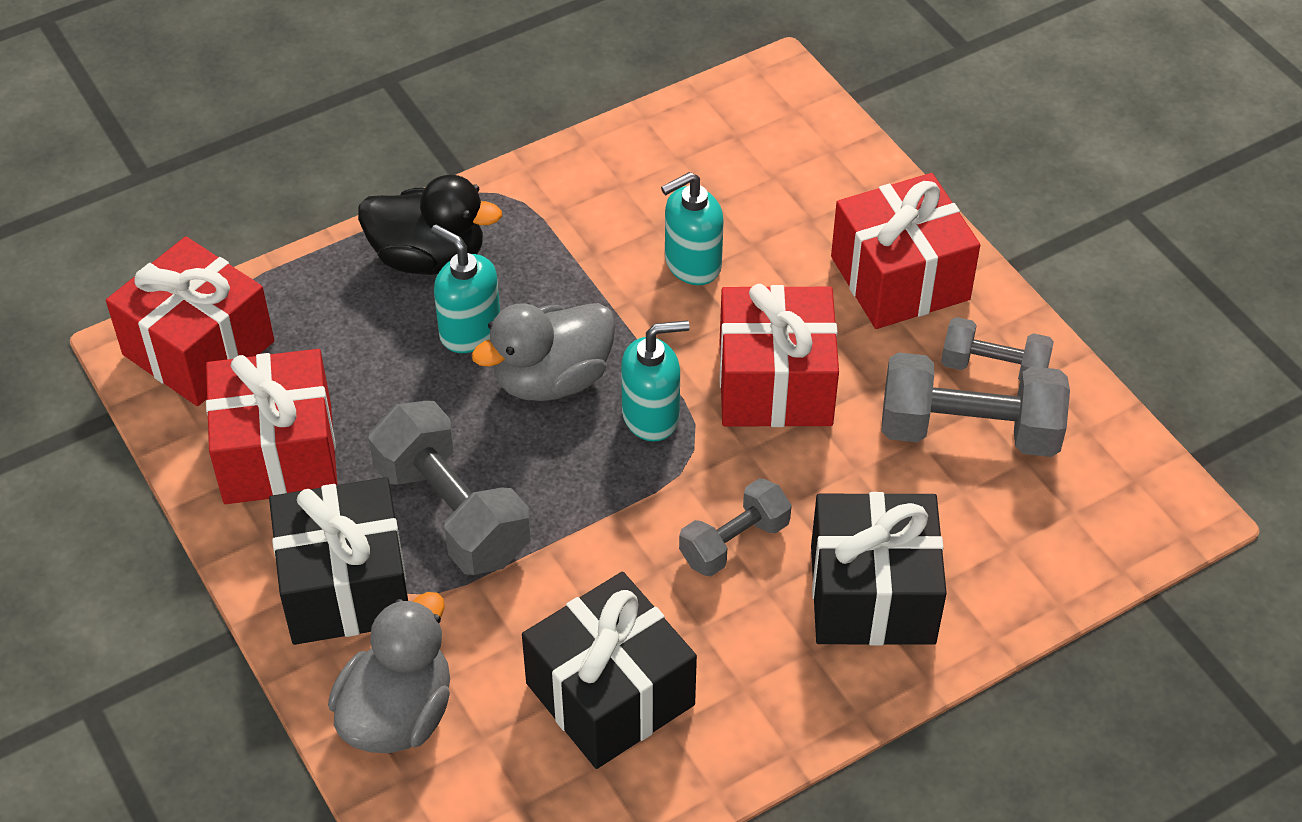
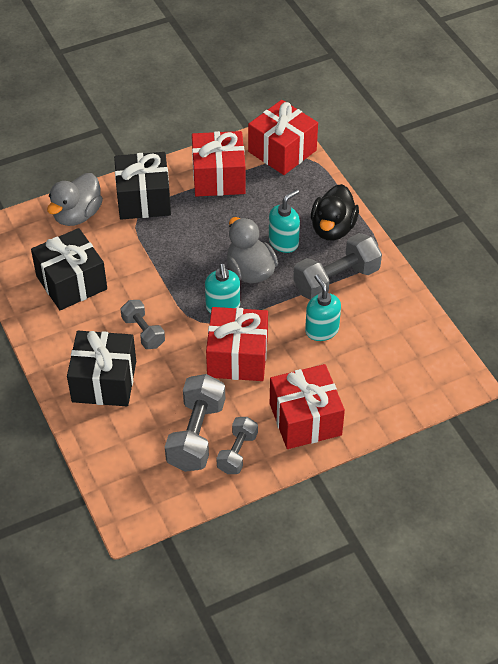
camera: 95 degrees right, 0 degrees up
grey duck [328,592,450,753] -> grey duck turned 90 degrees clockwise [47,173,103,226]
grey dumbbell [368,401,531,575] -> grey dumbbell moved to [293,233,382,300]

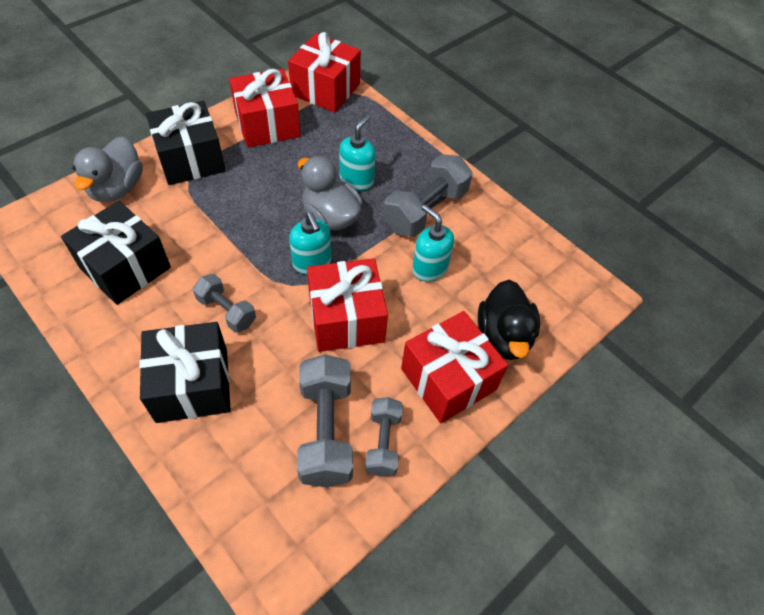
camera: 20 degrees left, 5 degrees up
black duck [311,184,359,241] -> black duck moved to [478,280,540,360]

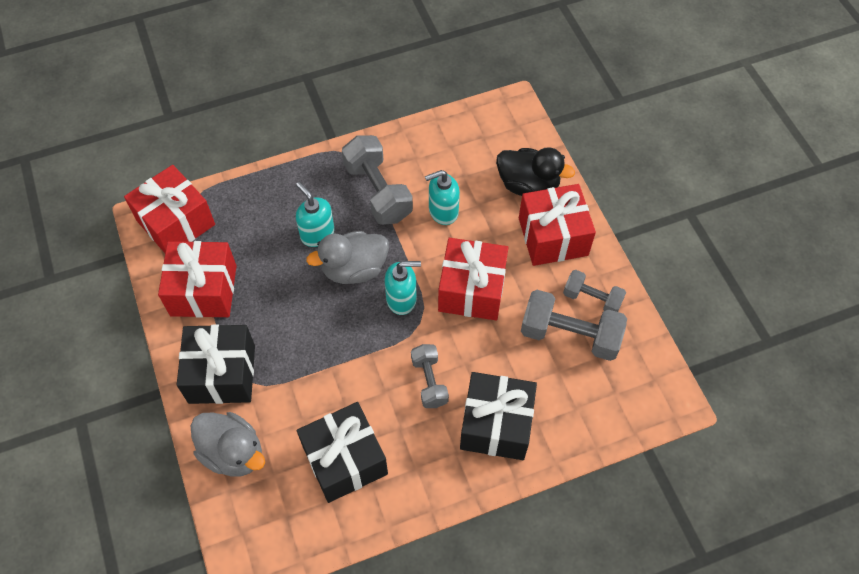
camera: 65 degrees left, 5 degrees up
grey dumbbell [193,274,256,333] -> grey dumbbell turned 75 degrees counterclockwise [411,344,449,408]

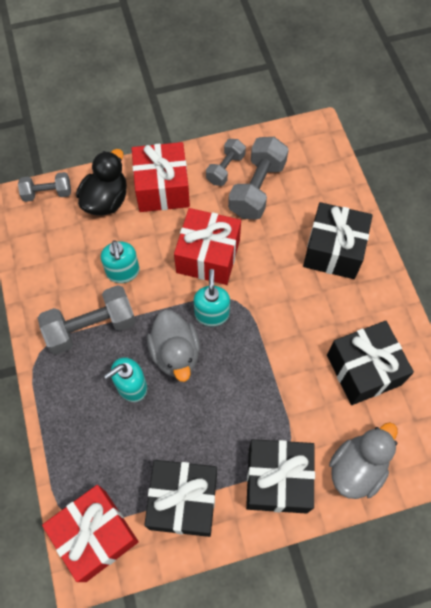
camera: 85 degrees left, 5 degrees up
red gift [158,241,237,318] -> black gift [144,460,217,537]
grey dumbbell [411,344,449,408] -> grey dumbbell moved to [18,172,71,202]

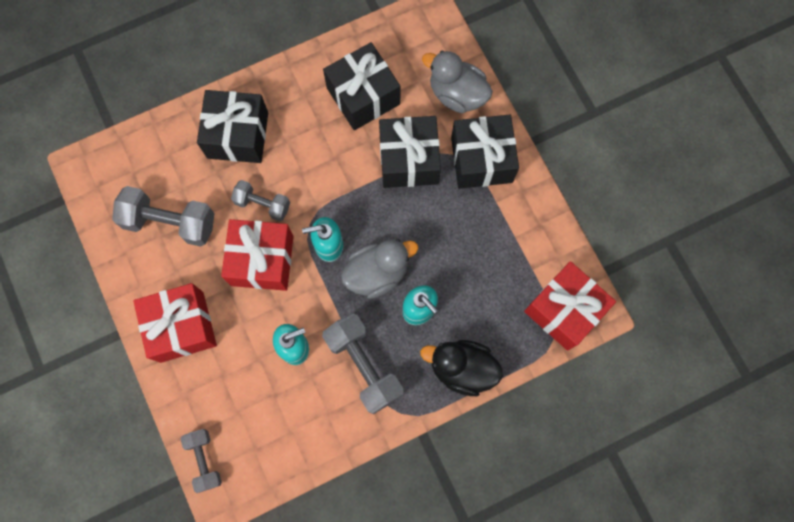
camera: 100 degrees left, 10 degrees up
black duck [76,149,127,216] -> black duck moved to [420,340,503,396]
black gift [144,460,217,537] -> black gift moved to [379,116,441,188]
grey dumbbell [206,139,246,186] -> grey dumbbell moved to [231,180,290,221]

